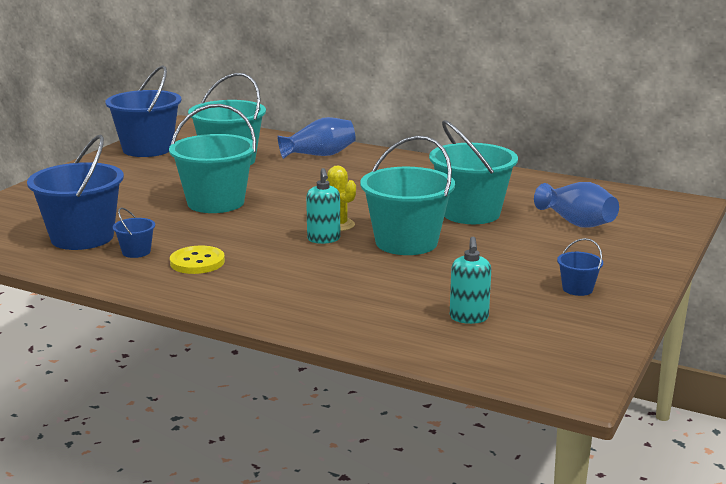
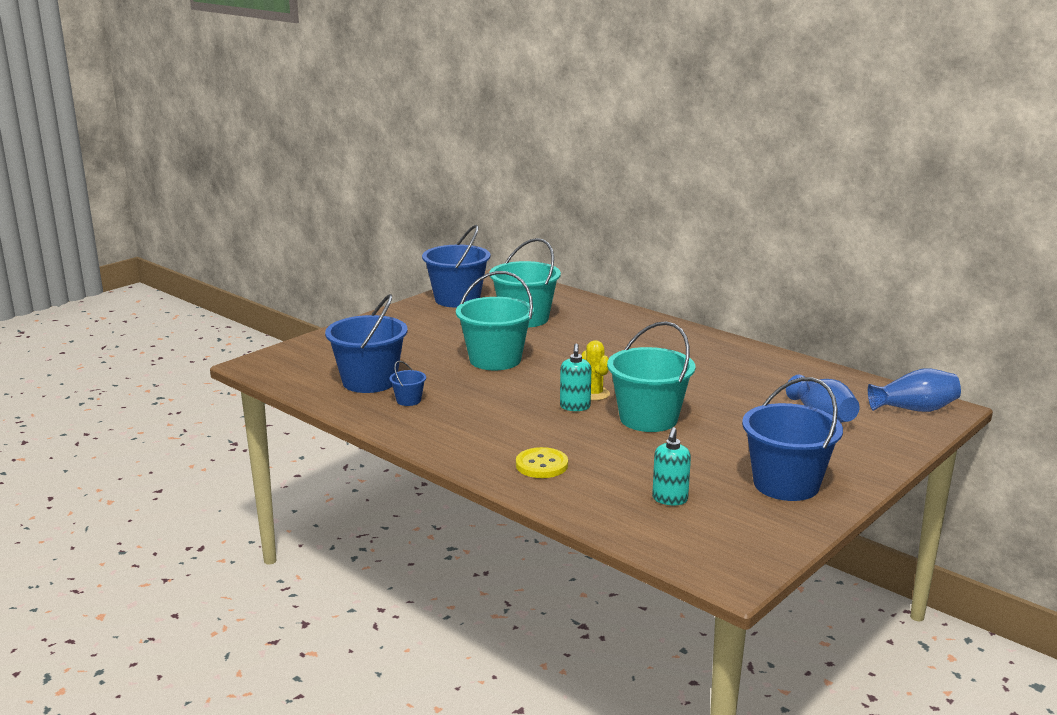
camera: 15 degrees right, 0 degrees up
yellow button [170,246,225,274] -> yellow button moved to [516,447,568,478]
blue vase [278,117,356,159] -> blue vase moved to [868,369,961,412]
turquoise bucket [429,120,518,224] -> none
blue bucket [557,238,603,296] -> blue bucket [742,377,843,501], size x2.28

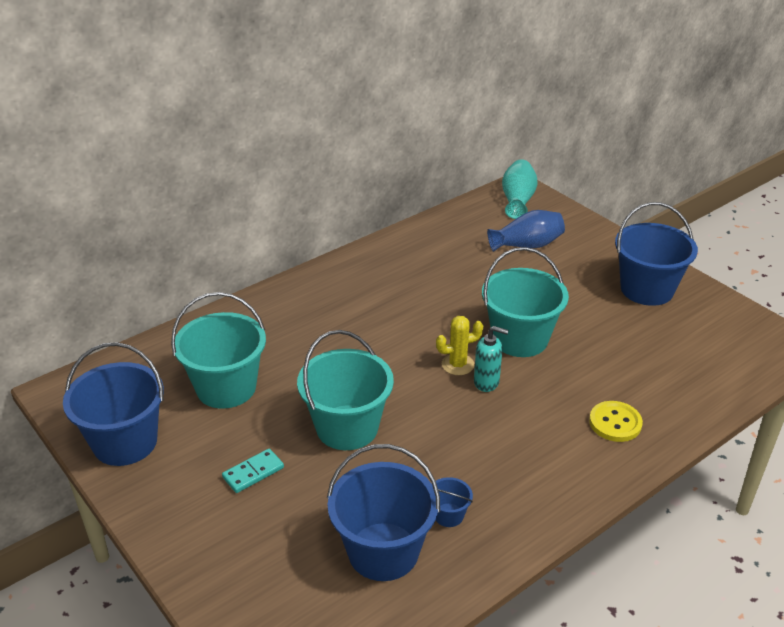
camera: 80 degrees left, 15 degrees up
turquoise soap dispenser [652,427,691,505] -> none
blue vase [868,369,961,412] -> turquoise vase [502,159,538,219]
none -> turquoise domino [222,449,284,493]

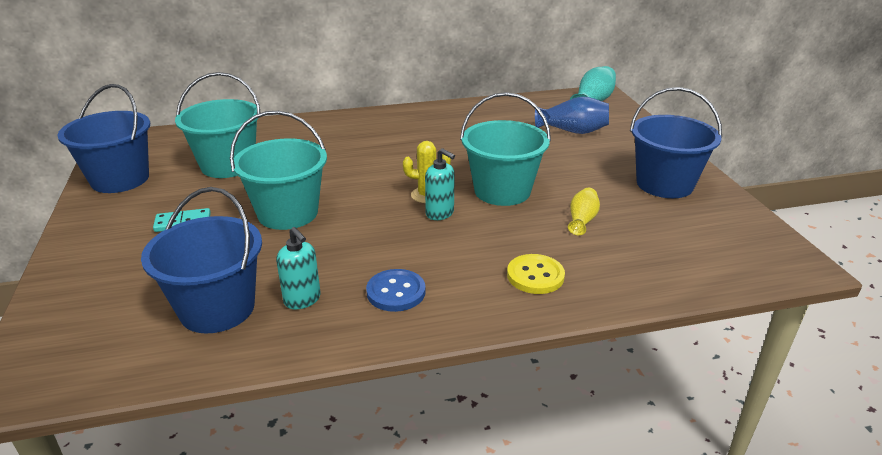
camera: 25 degrees right, 5 degrees down
blue bucket [436,477,473,527] -> turquoise soap dispenser [276,227,321,309]
none -> blue button [366,269,426,312]
none -> yellow vase [568,188,600,235]

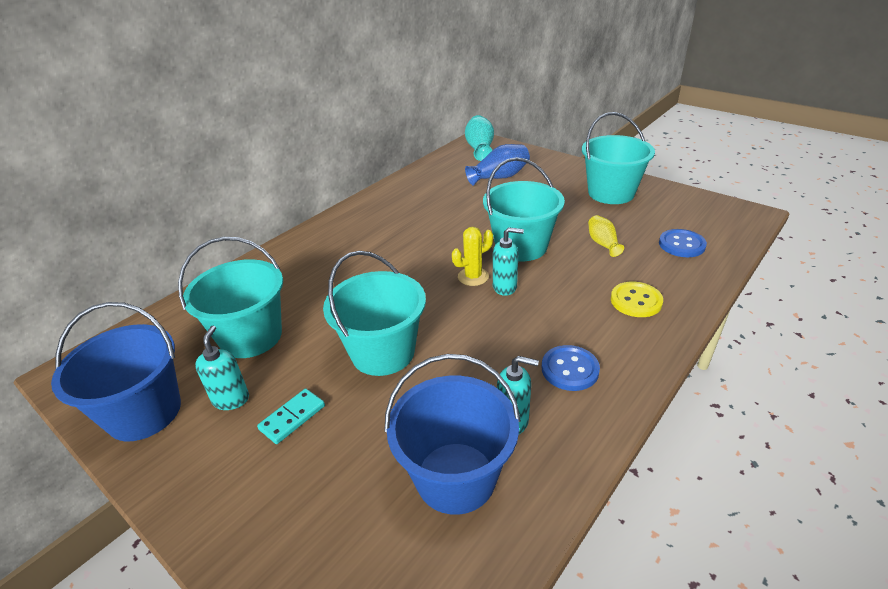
camera: 35 degrees left, 5 degrees up
blue bucket [630,87,722,198] -> turquoise bucket [582,112,655,204]
none -> turquoise soap dispenser [195,326,249,410]
none -> blue button [659,229,707,257]

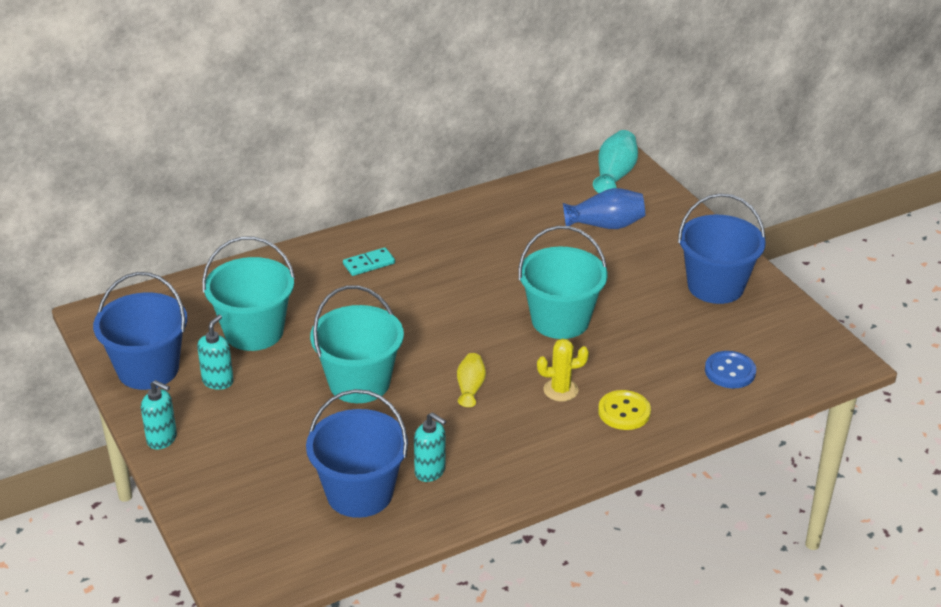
camera: 20 degrees right, 0 degrees up
turquoise domino [257,389,325,444] -> turquoise domino moved to [343,247,395,276]
yellow cactus [452,227,493,286] -> yellow cactus moved to [537,339,589,402]
turquoise soap dispenser [493,227,524,296] -> turquoise soap dispenser moved to [141,380,177,449]
blue button [542,345,600,391] -> none
turquoise bucket [582,112,655,204] -> blue bucket [678,193,766,304]
yellow vase [588,215,624,257] -> yellow vase moved to [457,353,486,407]

